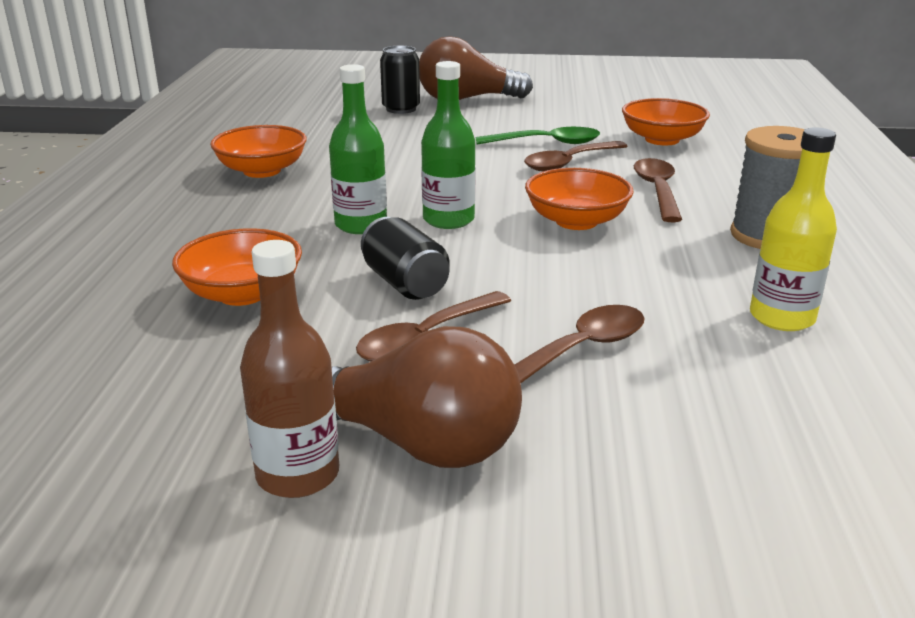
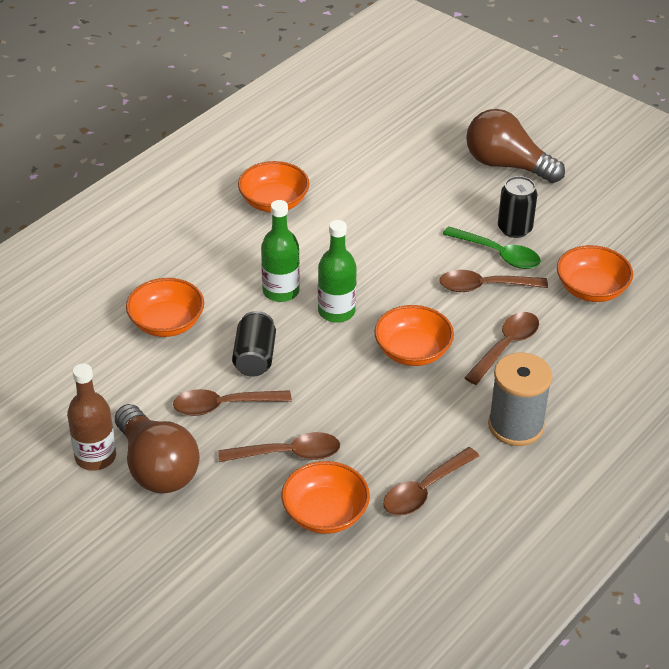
camera: 35 degrees right, 15 degrees up
black can [380,46,420,114] -> black can moved to [498,176,537,238]
yellow bottle [750,127,837,331] -> brown spoon [383,447,479,516]
none -> orange bowl [281,461,370,534]

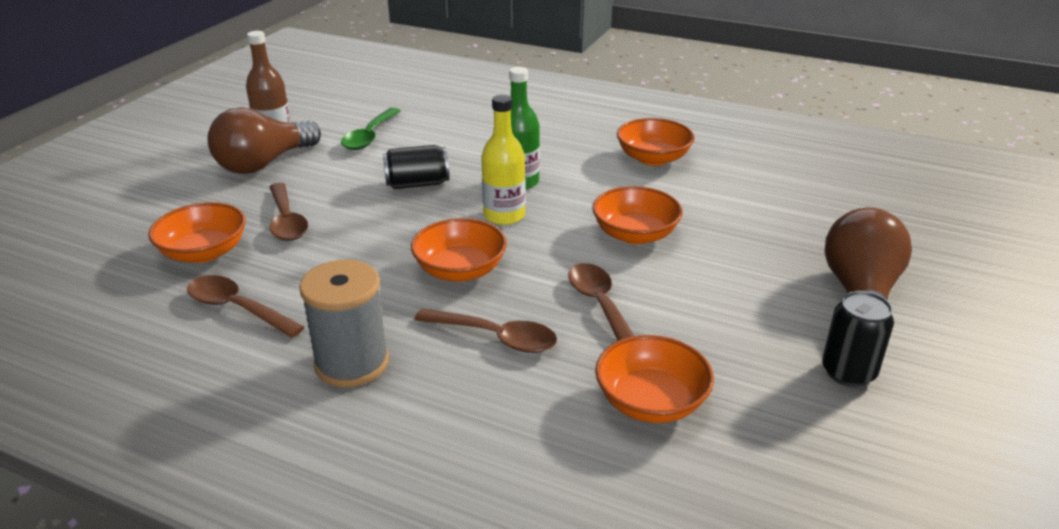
camera: 75 degrees right, 10 degrees down
orange bowl [126,278,204,337] -> orange bowl moved to [592,186,683,244]
brown spoon [173,389,292,416] -> none
green bottle [318,220,357,323] -> yellow bottle [481,95,526,225]
green spoon [443,226,541,269] -> green spoon moved to [341,108,401,150]
black can [498,176,537,238] -> black can moved to [822,291,894,387]

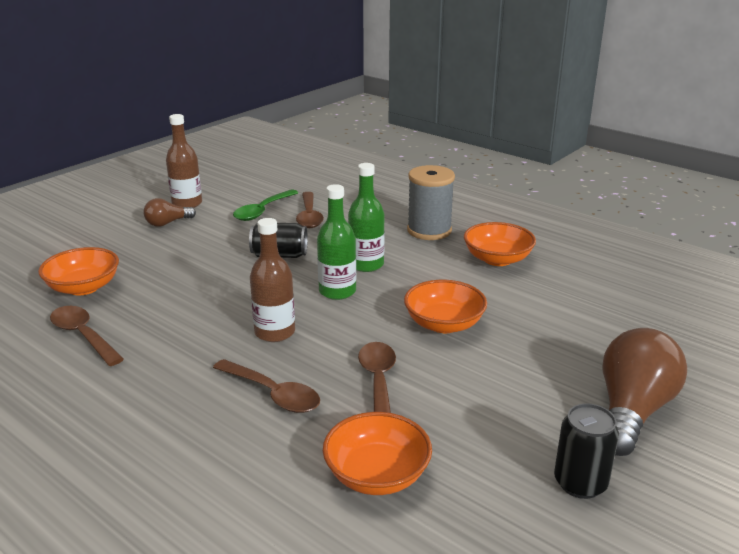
camera: 15 degrees right, 5 degrees down
brown light bulb [207,107,321,174] -> brown light bulb [143,198,196,227], size x0.52
brown spoon [270,183,308,241] -> brown spoon moved to [296,192,324,228]
grey spool [299,260,389,387] -> grey spool moved to [407,165,455,240]
orange bowl [411,218,507,281] -> brown bottle [250,218,295,342]
yellow bottle [481,95,526,225] -> green bottle [317,184,356,300]

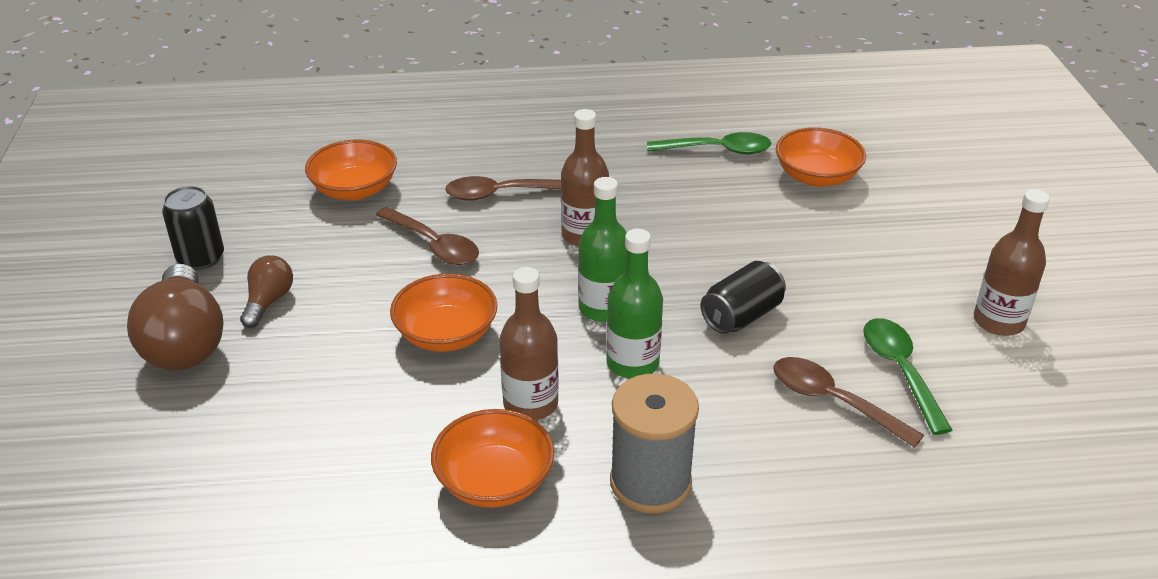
camera: 135 degrees right, 10 degrees up
brown spoon [50,306,124,366] -> green spoon [647,132,771,155]
brown light bulb [143,198,196,227] -> brown light bulb moved to [240,255,293,328]
none -> brown bottle [499,267,559,420]

